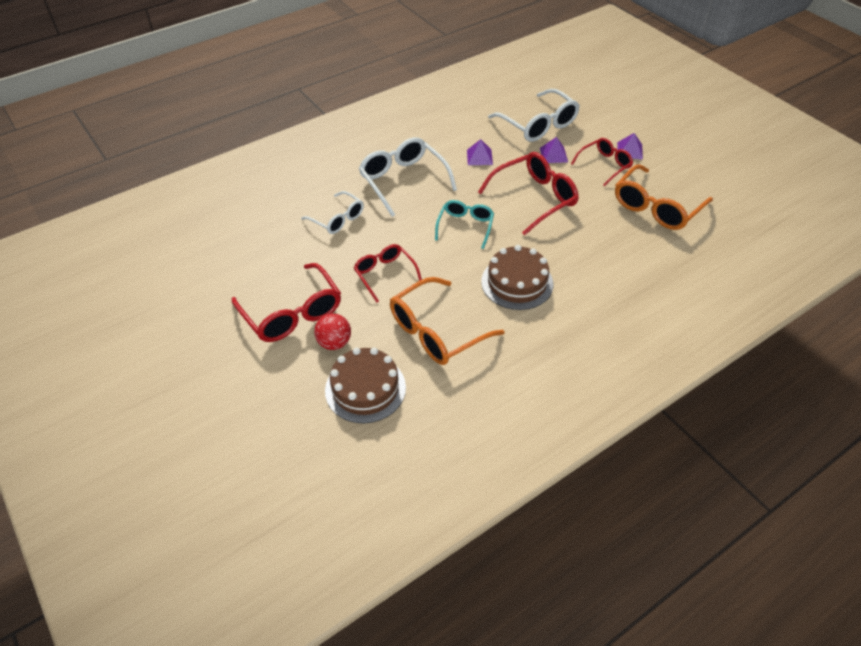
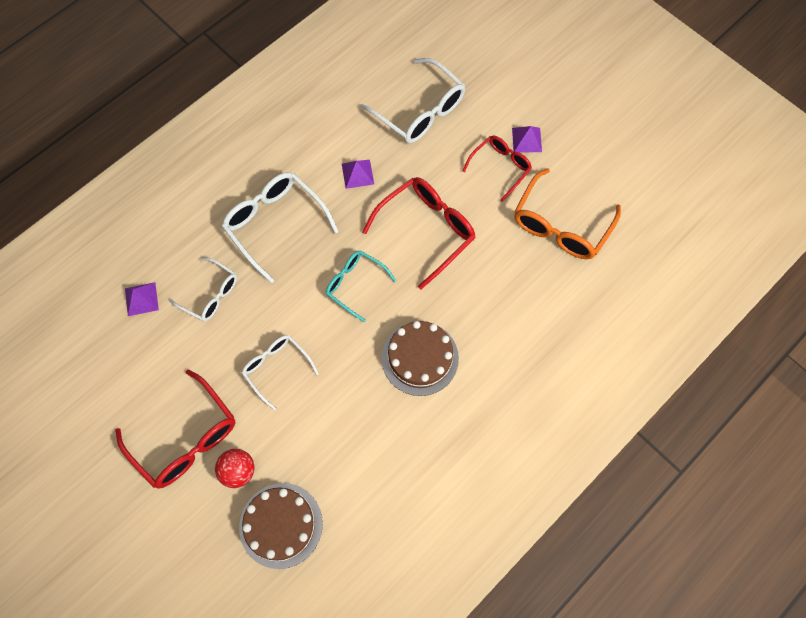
camera: 10 degrees left, 20 degrees up
red glasses [354,244,422,303] -> white glasses [242,335,319,410]
orange glasses [390,277,505,365] -> none
turquoise glasses [435,200,494,249] -> turquoise glasses turned 60 degrees counterclockwise [326,250,396,322]
purple pyramid [540,137,568,163] -> purple pyramid moved to [125,282,159,316]

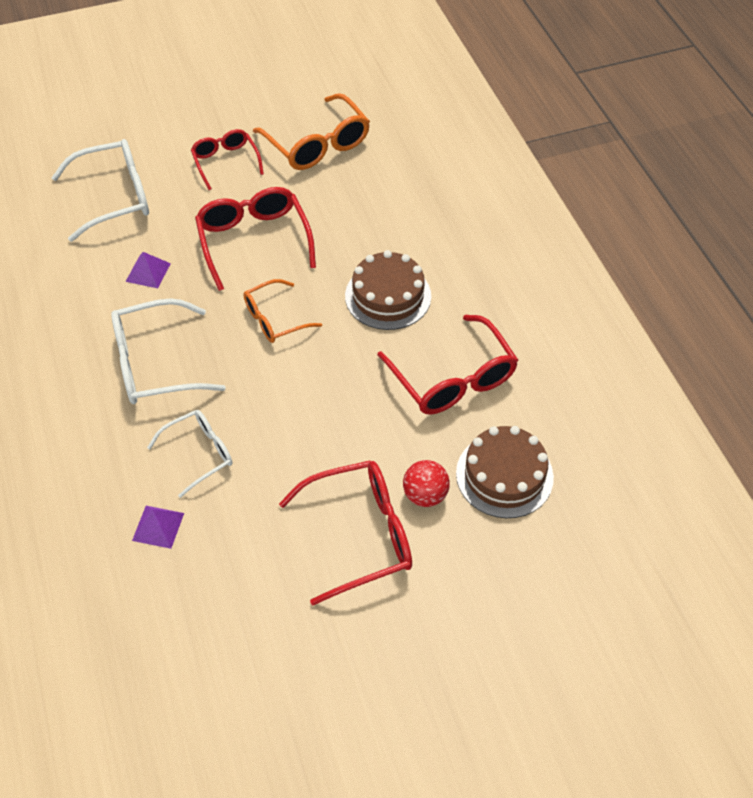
camera: 65 degrees left, 15 degrees down
white glasses [242,335,319,410] -> none
turquoise glasses [326,250,396,322] -> orange glasses [243,279,322,343]
purple pyramid [512,126,542,152] -> none
none -> red glasses [377,315,518,415]

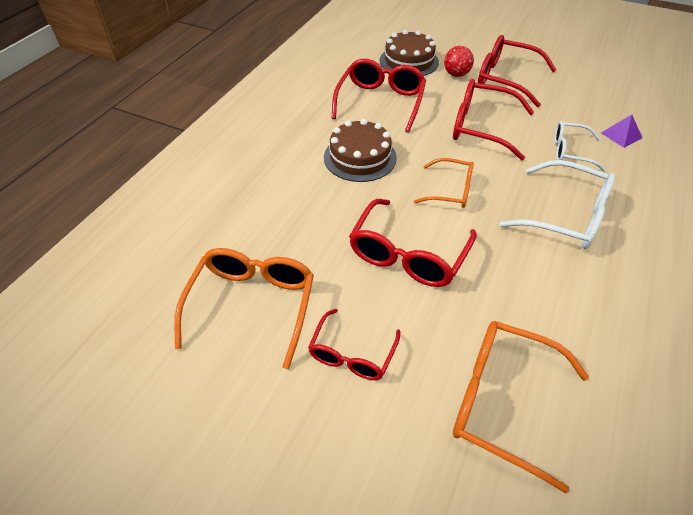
camera: 135 degrees left, 5 degrees down
white glasses [51,139,149,242] -> orange glasses [453,321,589,493]
purple pyramid [126,252,171,288] -> none
none -> red glasses [453,79,534,160]

